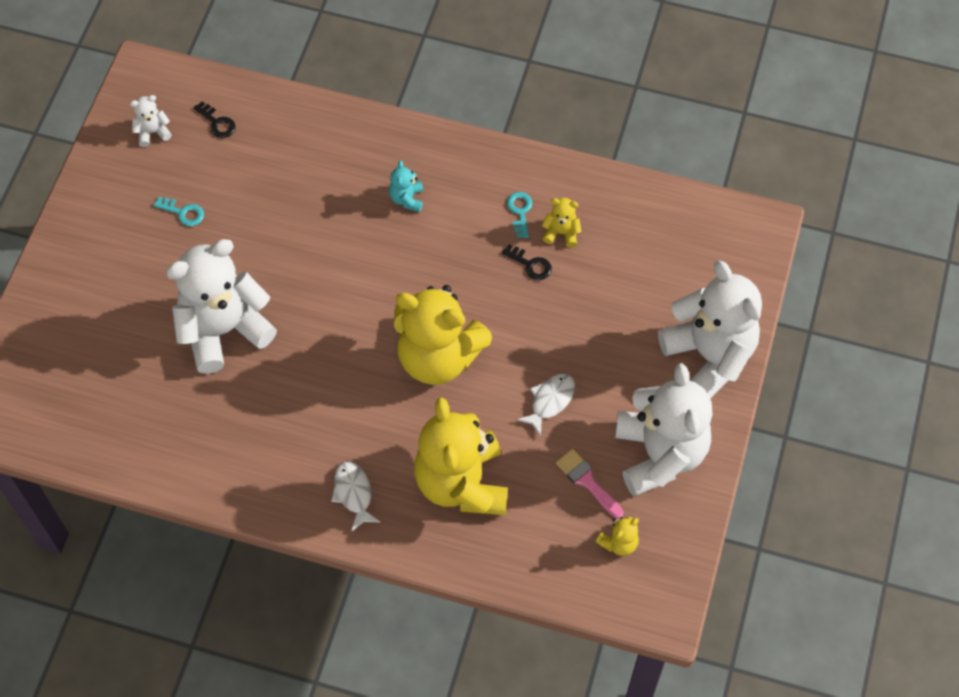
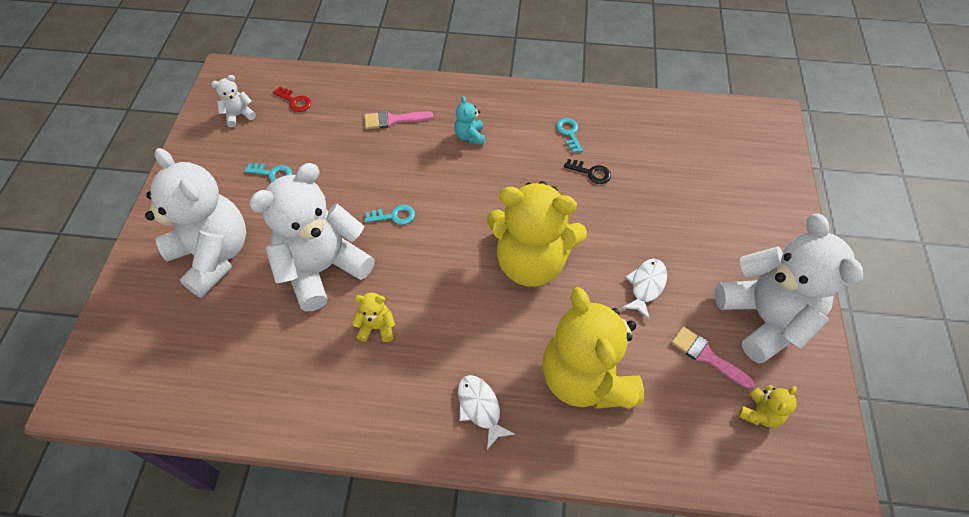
camera: 10 degrees left, 5 degrees down
black key [193,101,236,138] -> red key [273,87,311,112]
yellow teddy bear [542,198,581,248] -> yellow teddy bear moved to [352,293,395,342]
white teddy bear [658,260,762,399] -> white teddy bear moved to [145,148,246,298]
none -> pink brush [365,111,433,129]
none -> turquoise key [365,204,415,225]

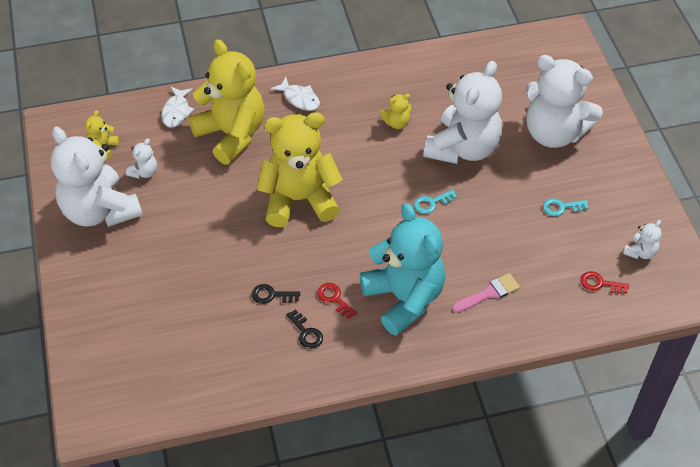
camera: 160 degrees right, 5 degrees down
turquoise teddy bear [454,96,485,145] -> turquoise teddy bear [360,203,445,336], size x2.45
turquoise key [556,118,583,153] -> black key [286,309,323,349]
white fish [622,259,667,320] -> white fish moved to [162,87,195,127]
pink brush [671,327,755,389] -> white teddy bear [126,138,157,179]
none -> red key [317,283,357,319]

